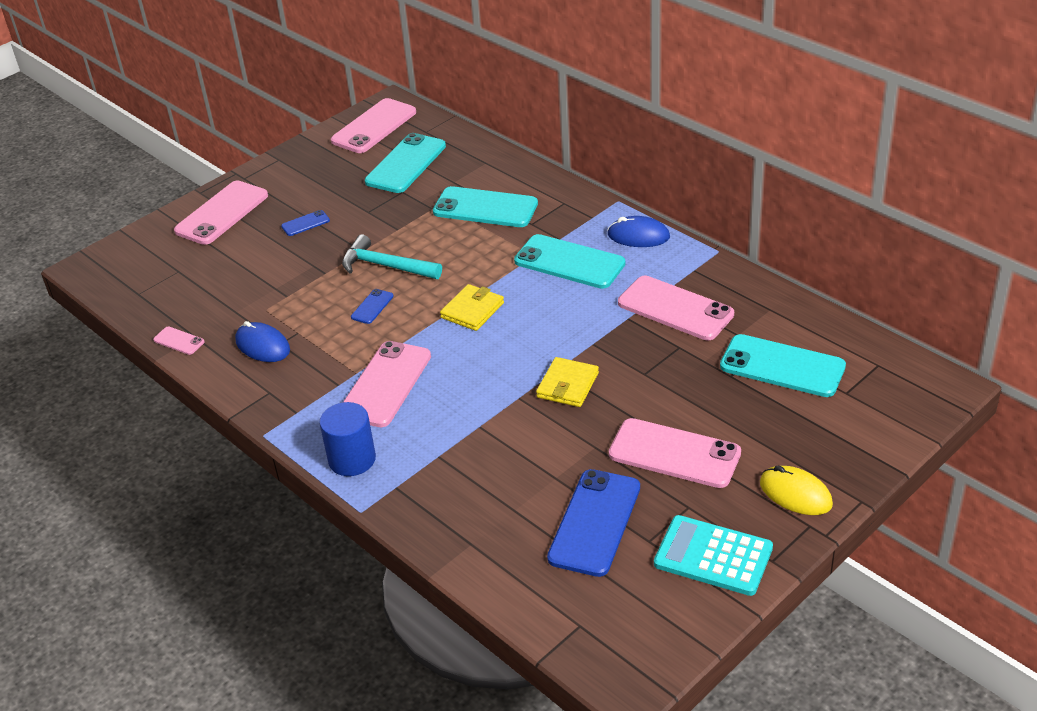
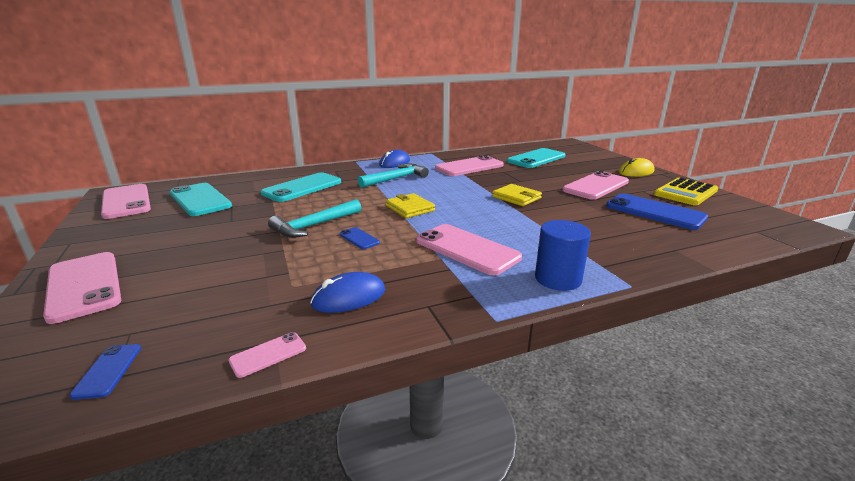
camera: 70 degrees left, 15 degrees down
blue phone [281,210,330,236] -> blue phone moved to [69,344,141,400]
turquoise phone [514,234,625,289] -> turquoise hammer [358,164,429,188]
turquoise calculator [654,515,773,596] -> yellow calculator [654,178,718,206]

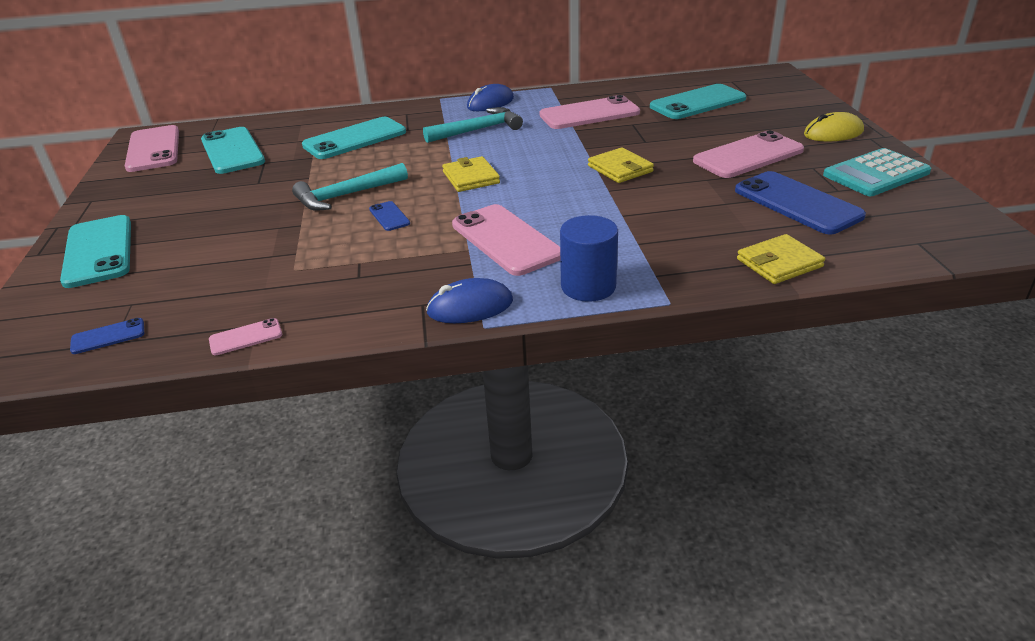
camera: 15 degrees right, 10 degrees up
pink phone [43,252,121,324] -> turquoise phone [60,215,131,288]
blue phone [69,344,141,400] -> blue phone turned 60 degrees clockwise [70,318,144,354]
blue mouse [310,272,385,313] -> blue mouse moved to [426,278,513,323]
yellow calculator [654,178,718,206] -> turquoise calculator [823,148,931,196]
none -> yellow wallet [737,234,825,284]

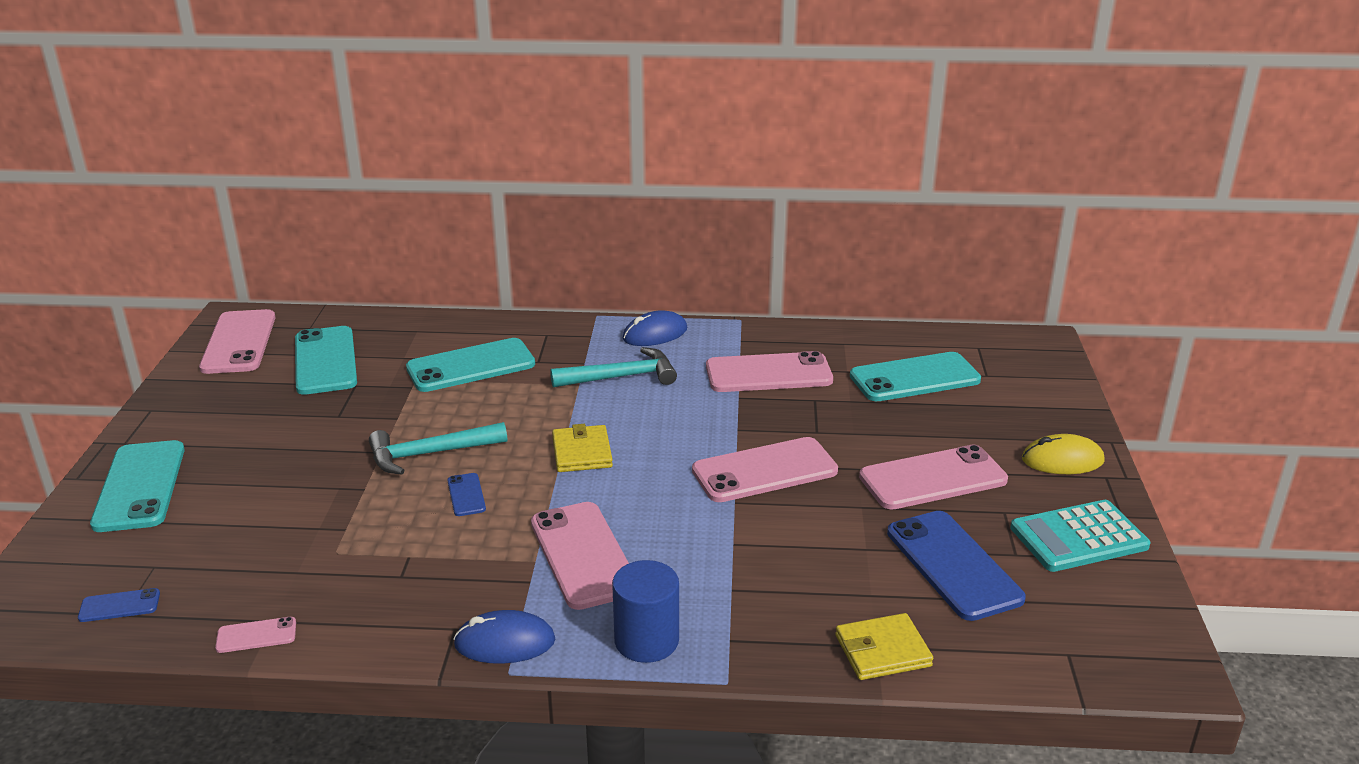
camera: 10 degrees right, 5 degrees down
yellow wallet [588,147,654,183] -> pink phone [692,437,838,502]

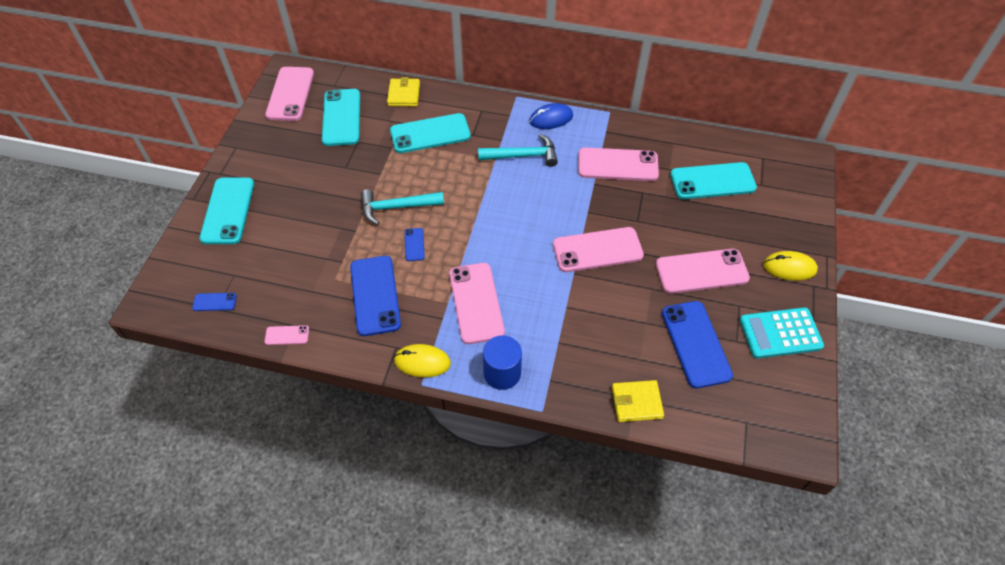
camera: 10 degrees right, 25 degrees up
blue mouse [453,610,555,664] -> yellow mouse [394,344,451,377]
yellow wallet [552,424,613,472] -> yellow wallet moved to [387,77,420,106]
none -> blue phone [350,256,401,336]

